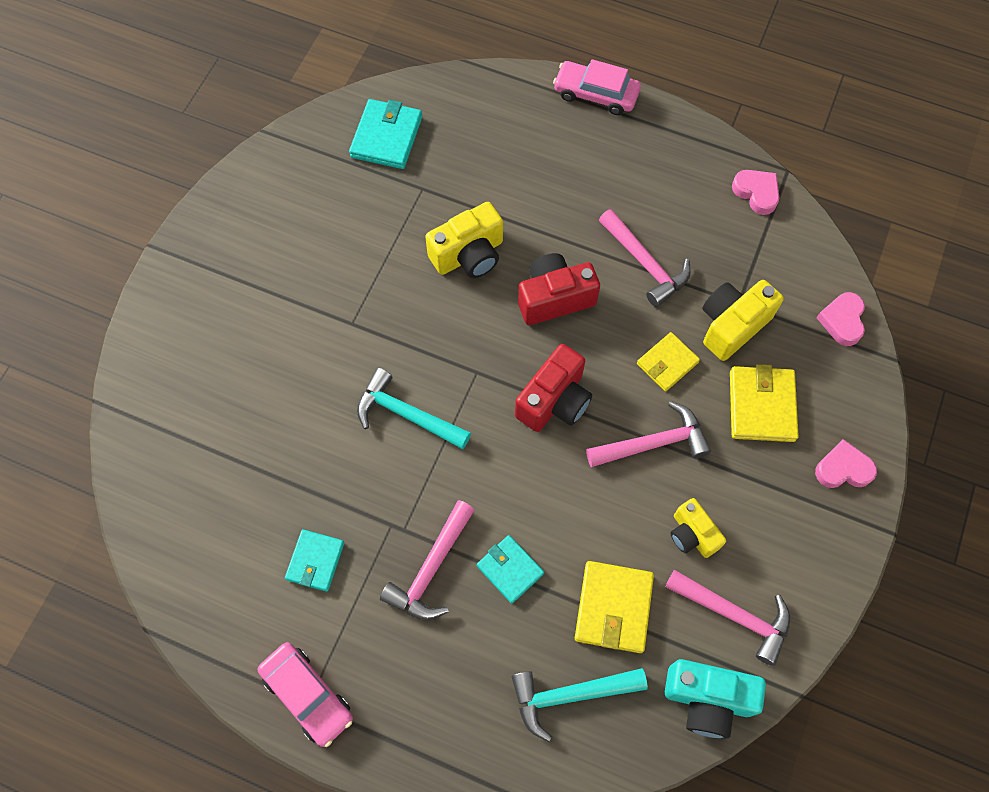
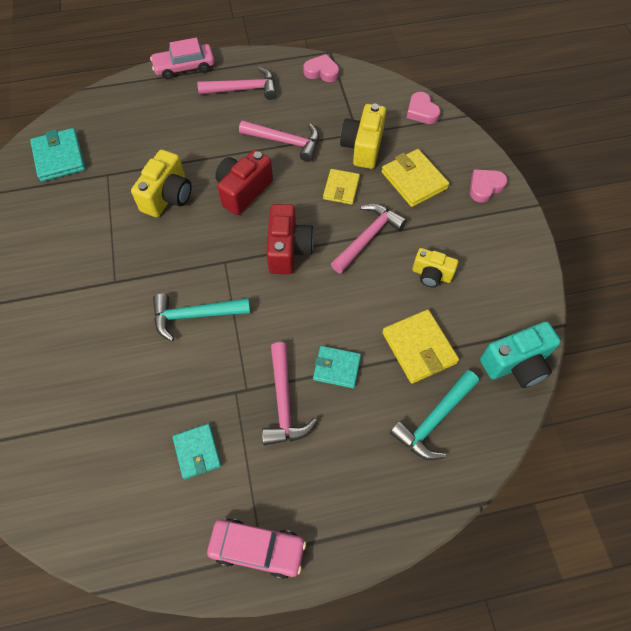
camera: 35 degrees left, 5 degrees down
pink hammer [665,570,790,666] -> pink hammer moved to [197,66,277,100]

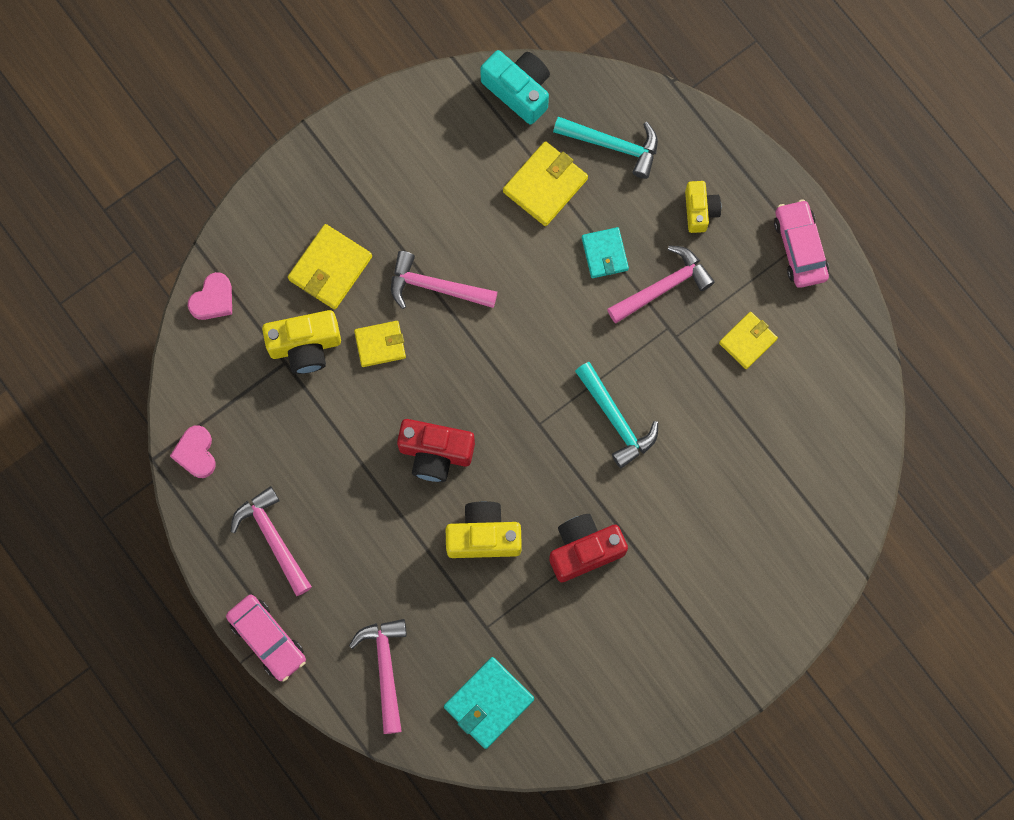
camera: 115 degrees left, 15 degrees up
turquoise wallet [172,424,221,479] -> yellow wallet [719,312,778,369]
pink hammer [239,120,319,162] -> pink hammer moved to [349,619,407,734]
red camera [266,204,314,274] -> red camera moved to [549,514,628,582]
yellow camera [412,248,458,287] -> yellow camera moved to [685,181,721,233]
pink heart [470,169,508,202] -> none

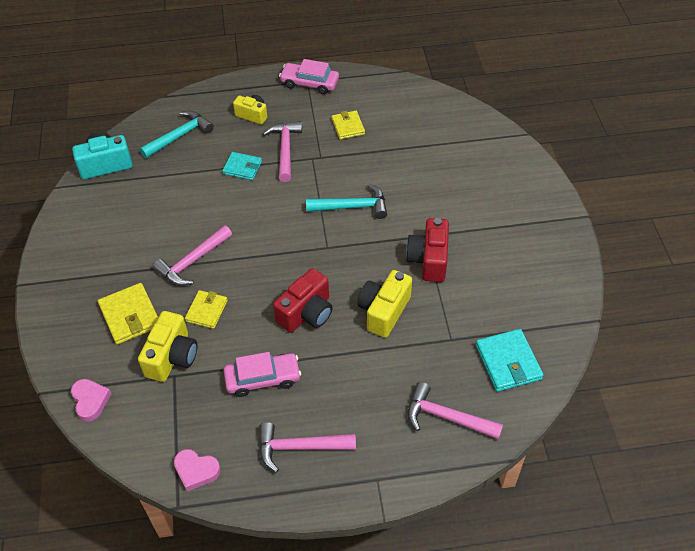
camera: 60 degrees left, 25 degrees down
pink car [226,595,306,681] -> pink car moved to [224,352,301,397]
yellow wallet [503,141,588,226] -> none

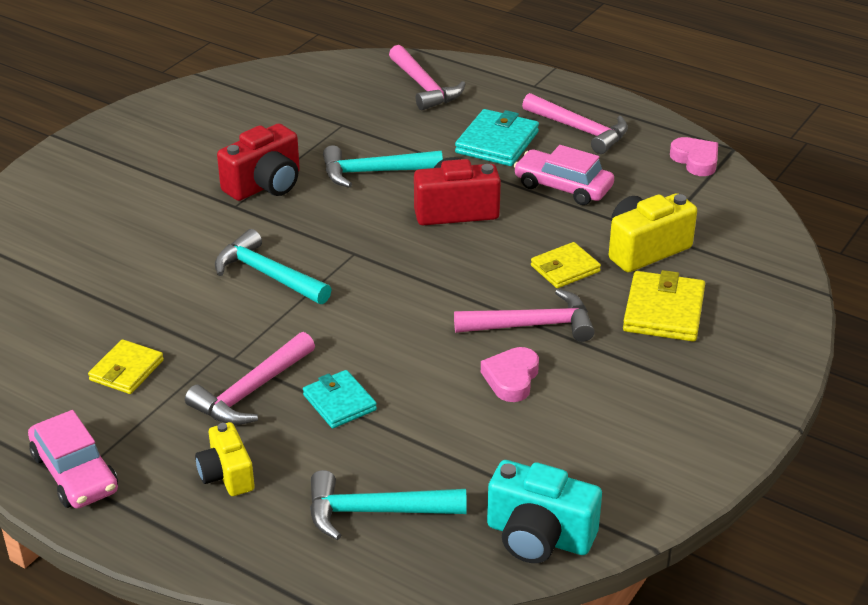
camera: 140 degrees left, 15 degrees down
pink heart [71,379,112,422] -> pink heart moved to [481,347,539,402]
yellow camera [357,270,412,338] -> turquoise hammer [323,145,443,188]
turquoise wallet [476,329,543,392] -> turquoise wallet moved to [455,109,539,166]

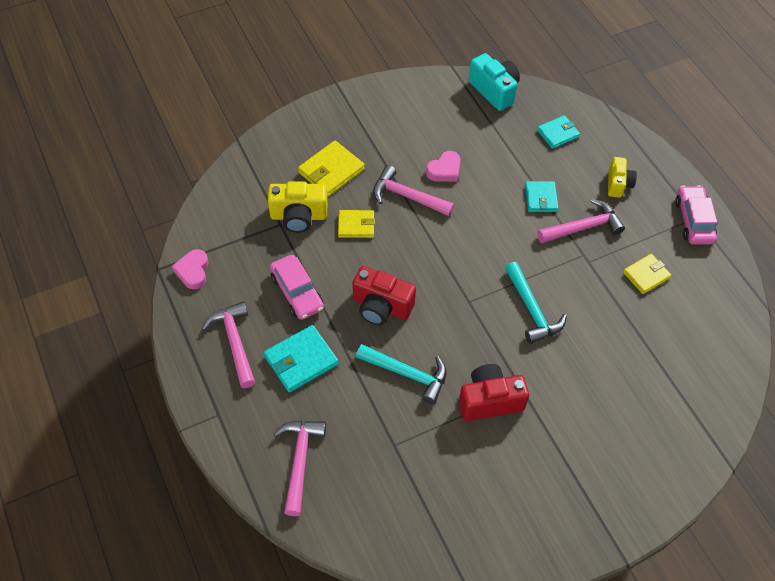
camera: 150 degrees left, 20 degrees up
turquoise hammer [310,470,467,540] -> turquoise wallet [537,115,580,149]

